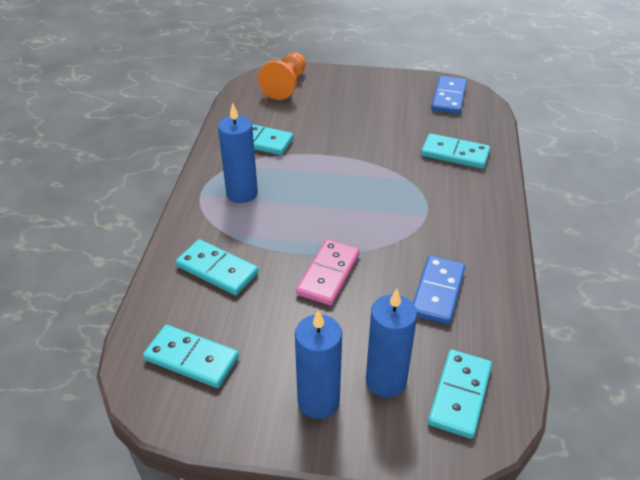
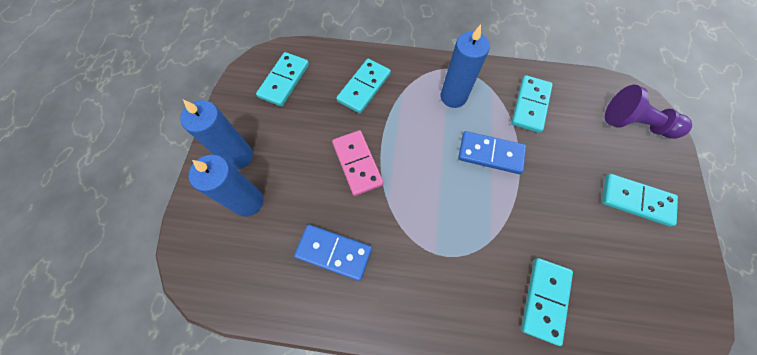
camera: 90 degrees right, 25 degrees up
orange pawn [258,52,306,100] -> purple pawn [605,85,692,139]
pink domino [296,239,360,305] -> pink domino turned 45 degrees clockwise [332,130,383,196]
turquoise domino [428,350,492,439] -> turquoise domino moved to [602,174,678,226]
blue domino [431,76,467,114] -> blue domino moved to [458,131,526,174]

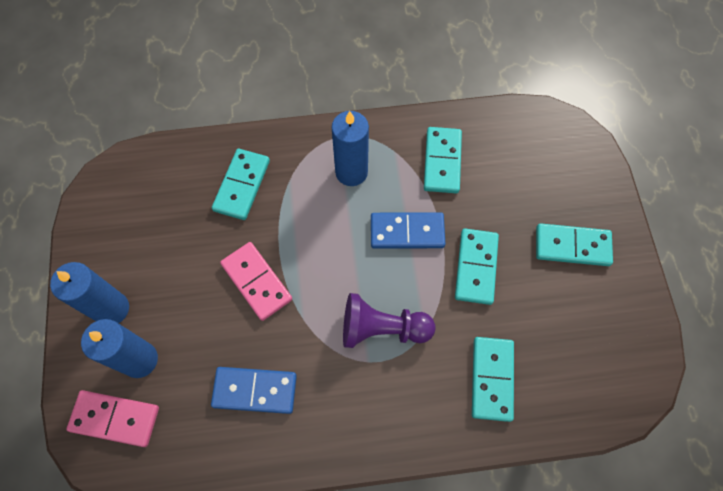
camera: 15 degrees left, 0 degrees up
turquoise domino [256,52,309,107] -> turquoise domino moved to [455,228,499,305]
purple pawn [605,85,692,139] -> purple pawn moved to [343,293,435,348]
none -> pink domino [66,390,159,447]

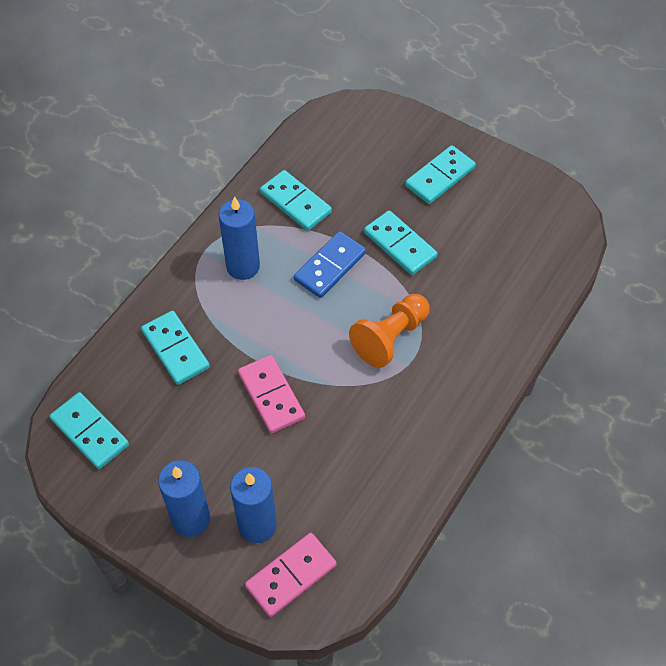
camera: 50 degrees left, 10 degrees down
blue domino [211,367,297,414] -> none
pink domino [220,242,292,321] -> pink domino turned 60 degrees clockwise [238,355,305,433]
purple pawn [343,293,435,348] -> orange pawn [349,294,430,368]
turquoise domino [472,337,514,422] -> turquoise domino moved to [50,392,129,469]

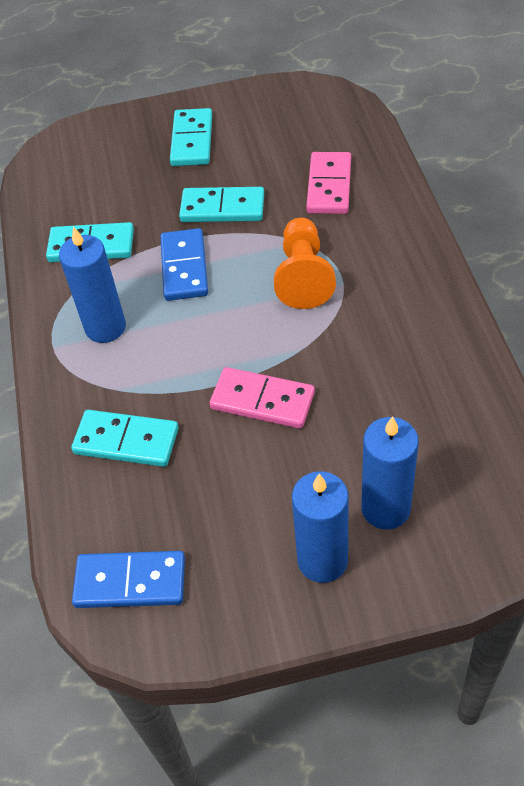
camera: 40 degrees left, 5 degrees down
turquoise domino [50,392,129,469] -> blue domino [72,551,185,608]
pink domino [245,533,337,617] -> pink domino moved to [306,152,351,214]

